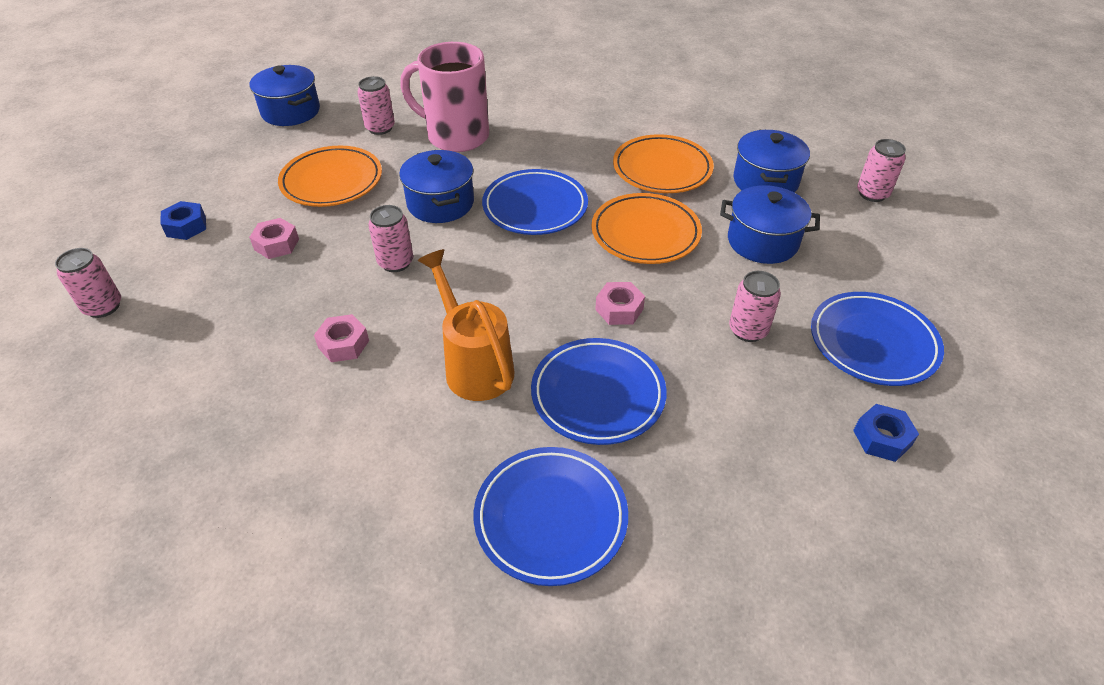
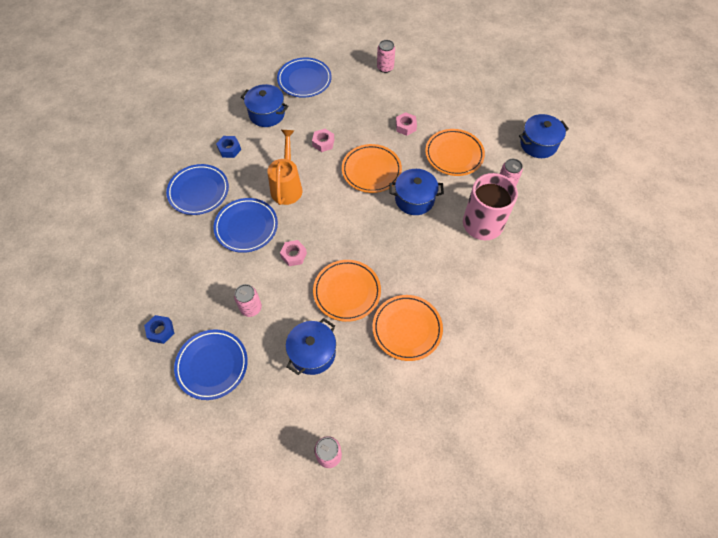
camera: 110 degrees right, 15 degrees up
blue nut [160,201,206,240] -> blue nut moved to [216,136,241,158]
pink can [368,205,413,272] -> orange plate [342,144,402,193]
orange watering can [418,249,514,401] -> orange watering can turned 75 degrees counterclockwise [267,130,302,205]
blue plate [482,169,588,235] -> blue plate moved to [277,57,332,98]
blue pot [733,130,810,193] -> blue pot moved to [241,84,288,127]

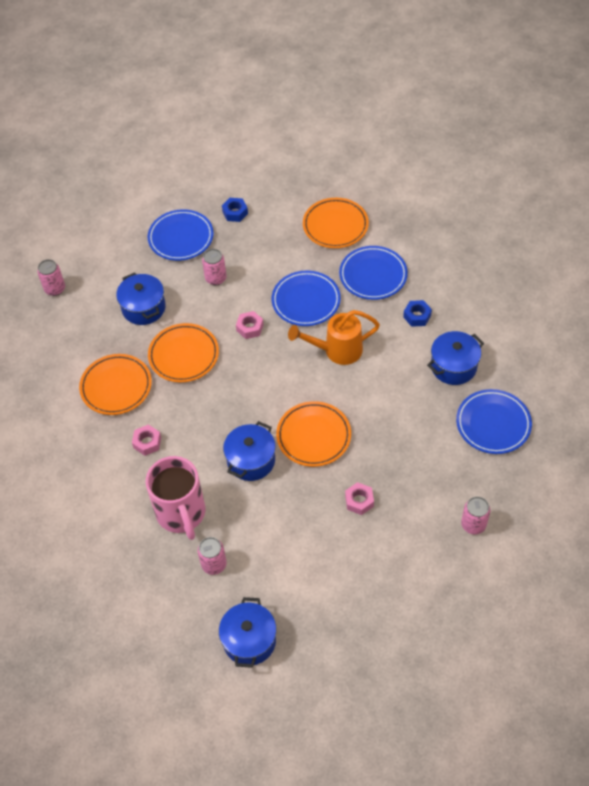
camera: 120 degrees right, 5 degrees down
orange watering can [267,130,302,205] -> orange watering can turned 135 degrees clockwise [288,310,380,365]
pink nut [312,129,334,152] -> pink nut moved to [132,425,161,456]
orange plate [425,129,485,176] -> orange plate moved to [303,198,369,248]

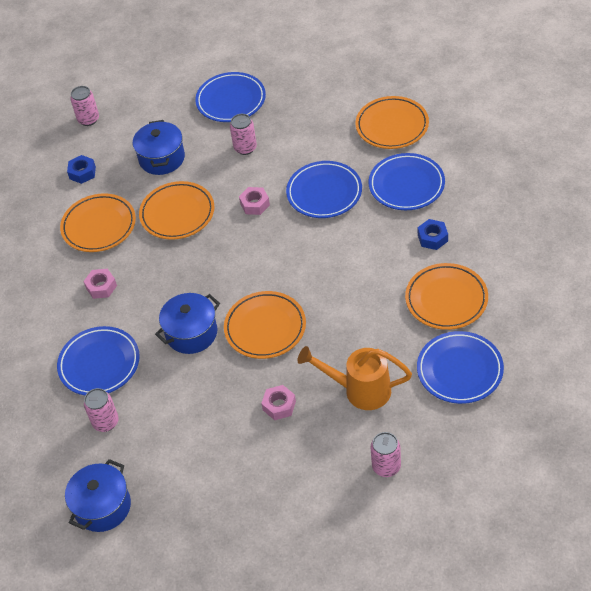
camera: 25 degrees right, 5 degrees down
pink mug [146,456,205,540] -> blue plate [57,326,140,396]
blue nut [222,198,248,222] -> blue nut moved to [67,155,96,184]
orange watering can [288,310,380,365] -> orange watering can moved to [297,346,412,410]
blue pot [427,331,484,385] -> orange plate [405,263,488,330]

